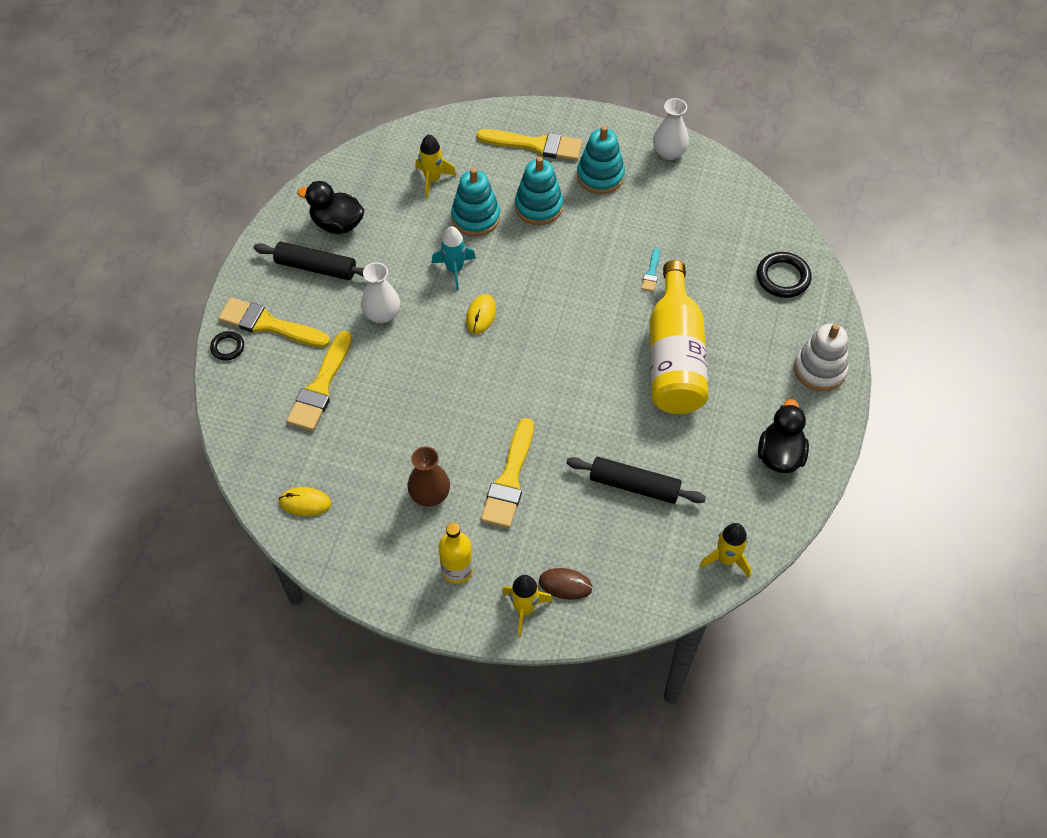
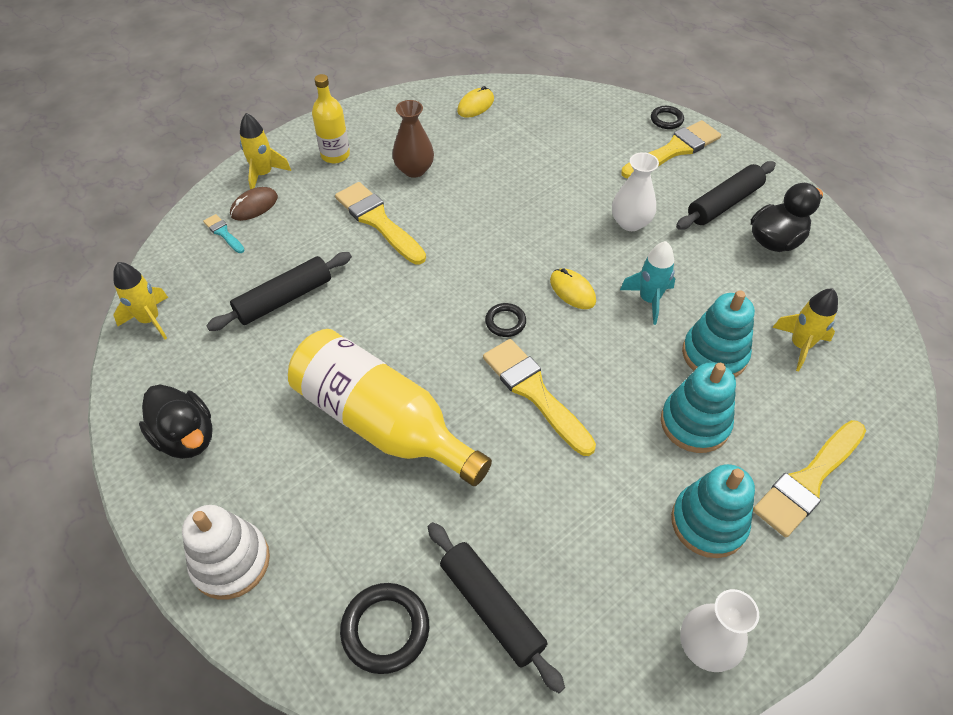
camera: 125 degrees right, 5 degrees down
yellow brush [287,331,352,431] -> yellow brush moved to [483,339,596,456]
turquoise brush [641,248,660,292] -> turquoise brush moved to [203,214,244,253]
none -> black rolling pin [428,522,565,693]
none -> black ring [485,303,526,337]

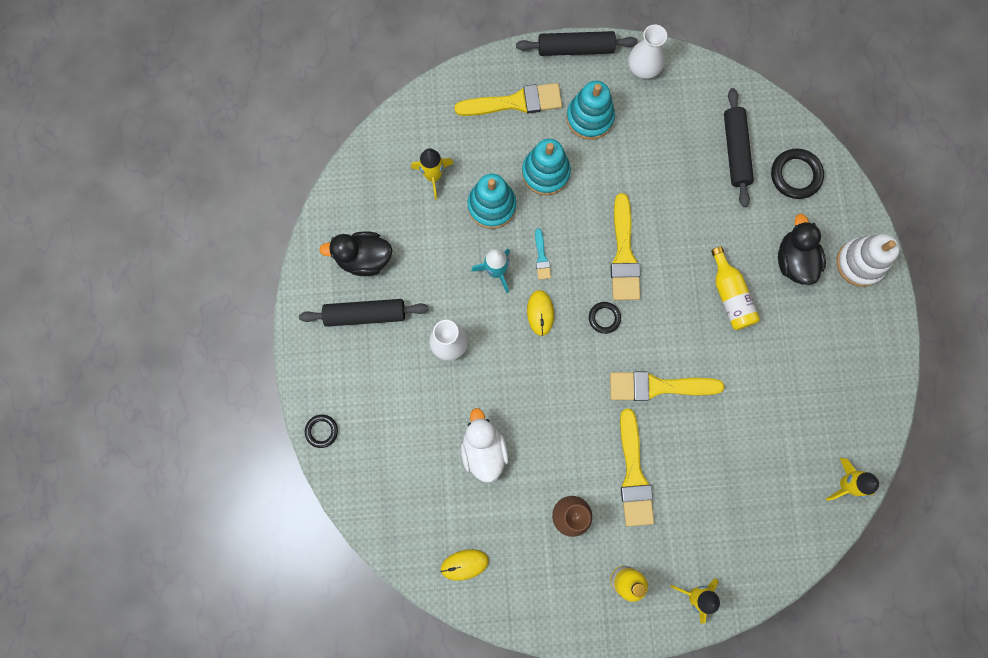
camera: 145 degrees left, 25 degrees up
black duck [139,384,213,459] -> black duck moved to [778,214,826,285]
turquoise brush [203,214,244,253] -> turquoise brush moved to [535,228,551,280]
black rolling pin [206,252,352,331] -> black rolling pin moved to [516,31,638,56]
brown mouse [230,187,278,221] -> none
yellow bottle [288,329,492,486] -> yellow bottle [711,246,760,330], size x0.54
yellow brush [621,120,721,178] -> yellow brush moved to [610,371,724,401]
none -> white duck [461,408,509,483]

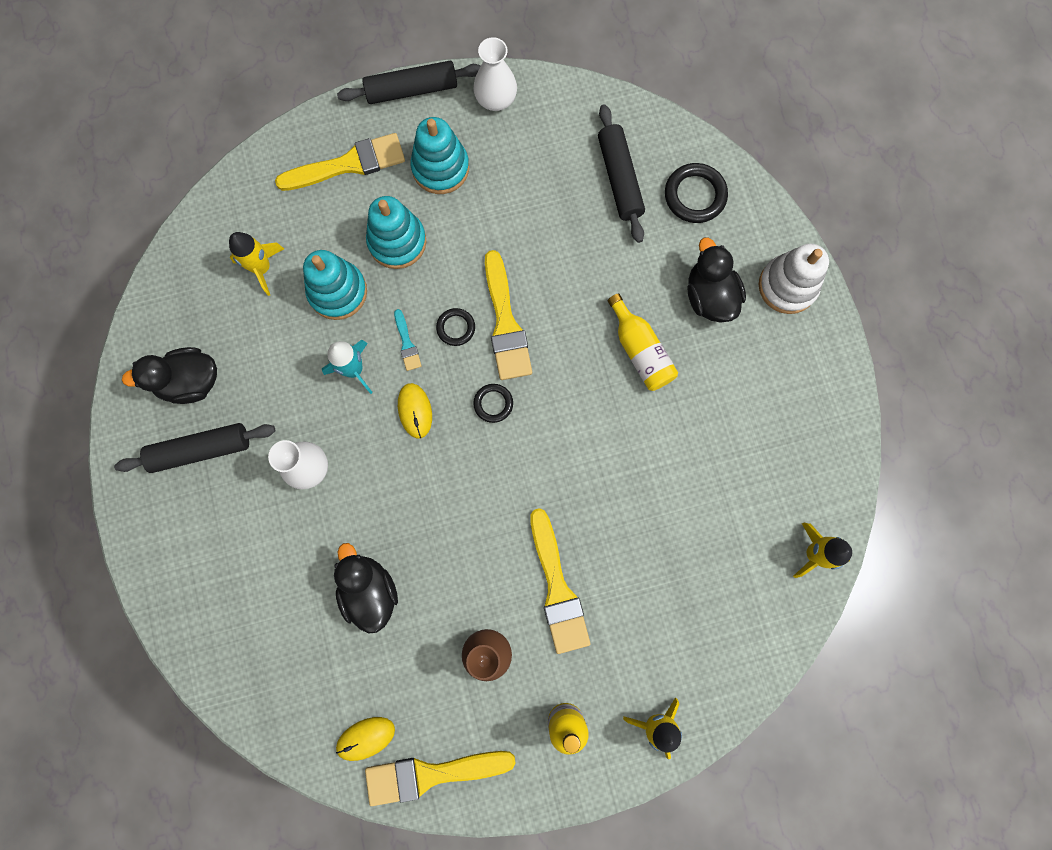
camera: 10 degrees left, 0 degrees up
black ring [305,415,338,448] -> black ring moved to [436,308,475,346]
white duck [461,408,509,483] -> black duck [334,543,398,634]
yellow brush [610,371,724,401] -> yellow brush moved to [365,751,515,806]

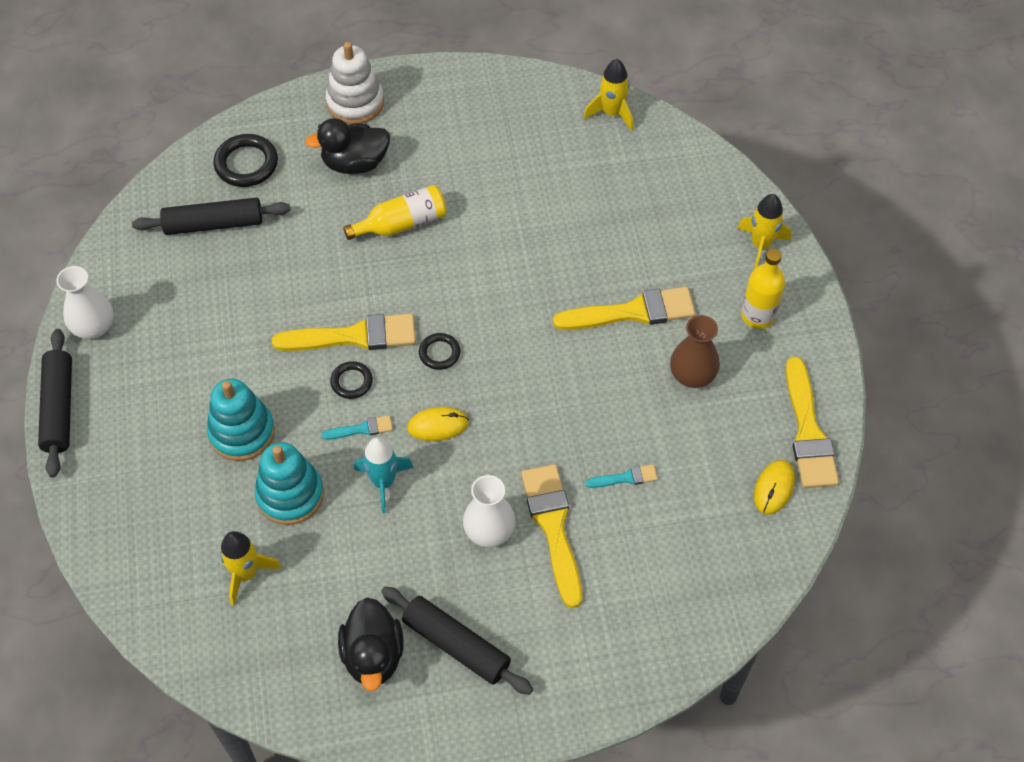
camera: 85 degrees left, 20 degrees down
black rolling pin [114,423,276,473] -> black rolling pin turned 45 degrees counterclockwise [381,586,533,695]
yellow brush [275,133,405,191] -> yellow brush moved to [521,464,582,608]
black duck [334,543,398,634] -> turquoise brush [585,464,658,488]
yellow mouse [336,717,395,761] -> yellow mouse turned 45 degrees clockwise [754,460,795,514]
turquoise stacking toy [411,117,469,194] -> none

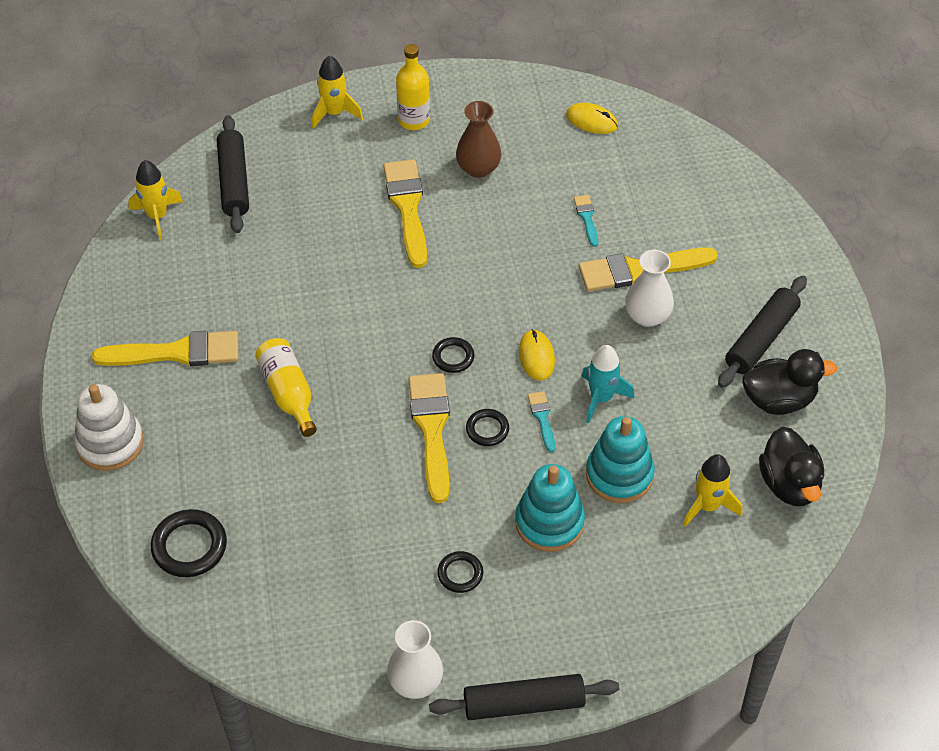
camera: 90 degrees left, 5 degrees down
black rolling pin [132,198,290,235] -> black rolling pin moved to [217,115,249,233]
black duck [305,118,390,174] -> black duck moved to [759,427,824,506]
yellow brush [786,356,839,488] -> yellow brush moved to [92,331,238,366]
none -> black ring [437,551,483,593]

